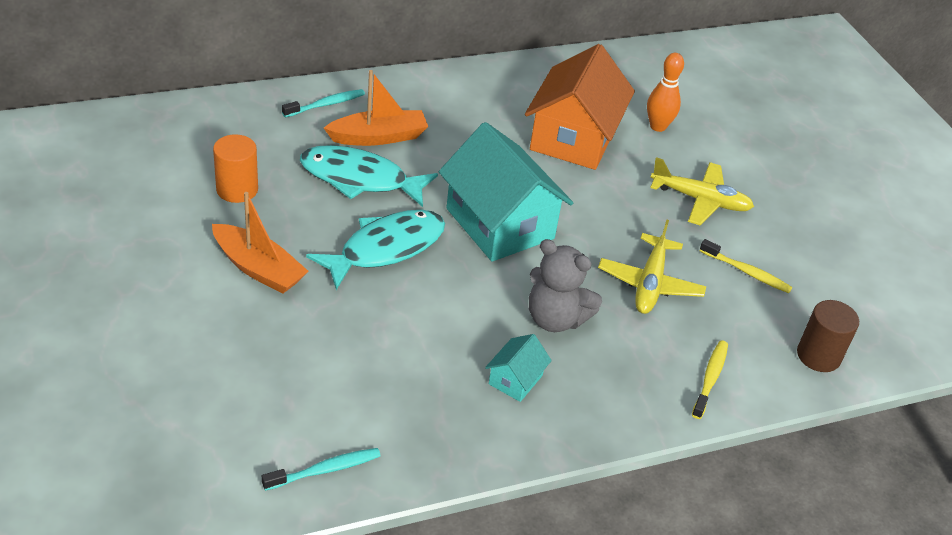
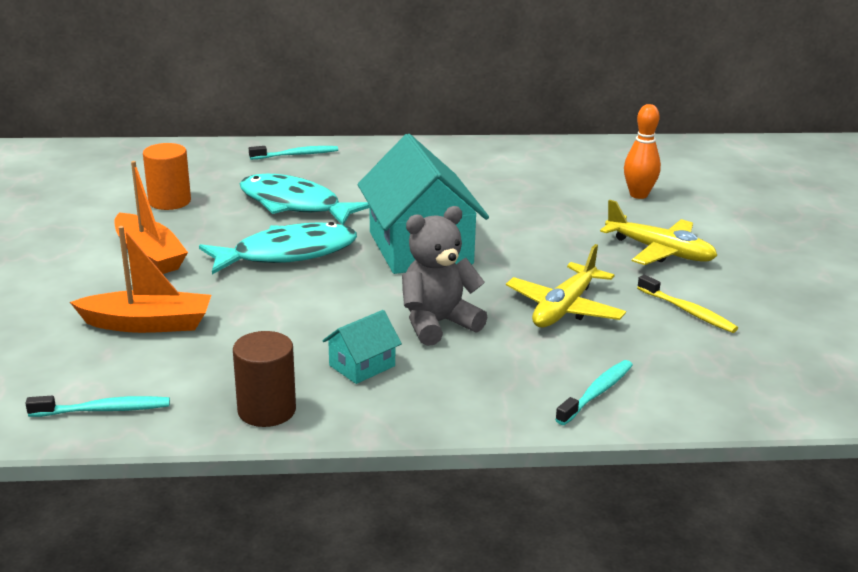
camera: 20 degrees right, 15 degrees down
orange boat [324,70,428,146] -> orange boat moved to [70,226,211,333]
orange house [525,44,635,170] -> none
grey teddy bear [529,239,602,332] -> grey teddy bear turned 105 degrees clockwise [402,206,487,346]
yellow toothbrush [692,340,728,419] -> turquoise toothbrush [555,360,633,425]
brown cylinder [797,300,859,372] -> brown cylinder moved to [233,331,296,427]

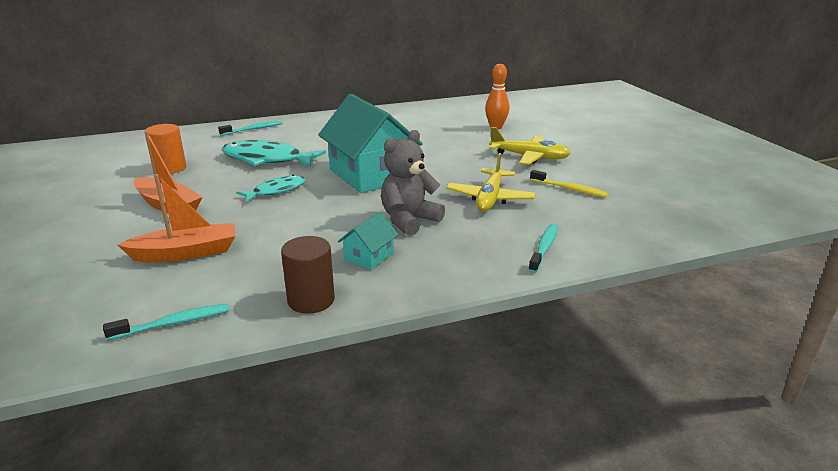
camera: 15 degrees left, 0 degrees up
turquoise fish [199,222,357,274] -> turquoise fish [236,175,305,202], size x0.59

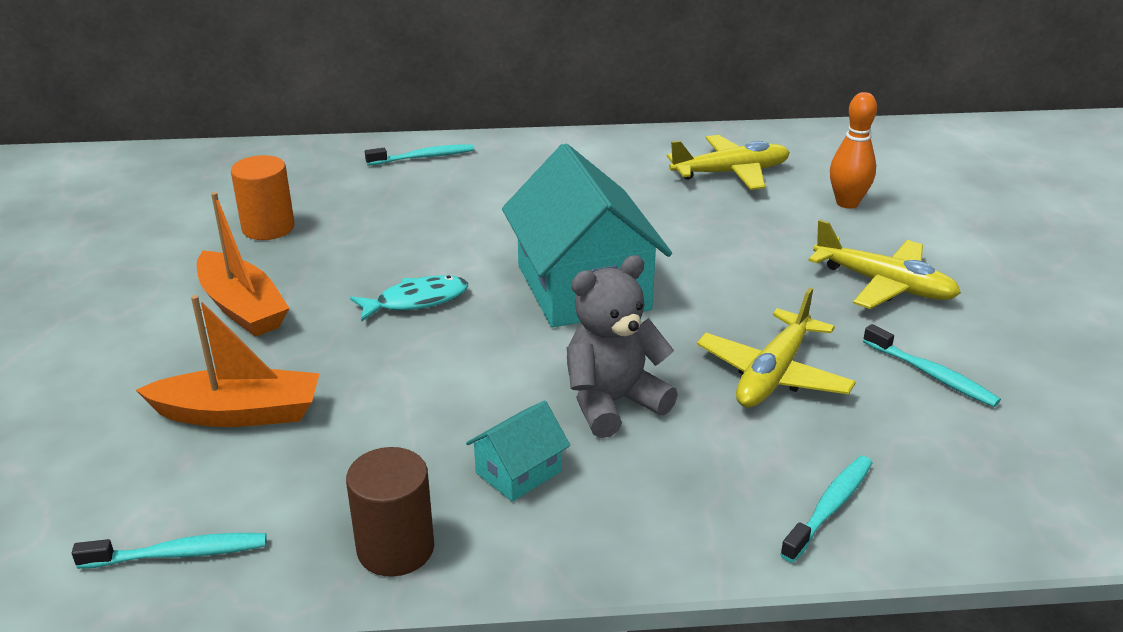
camera: 15 degrees right, 5 degrees up
turquoise fish [221,140,326,167] -> none
yellow toothbrush [530,170,609,198] -> turquoise toothbrush [863,324,1001,407]
none -> yellow plane [667,135,790,190]

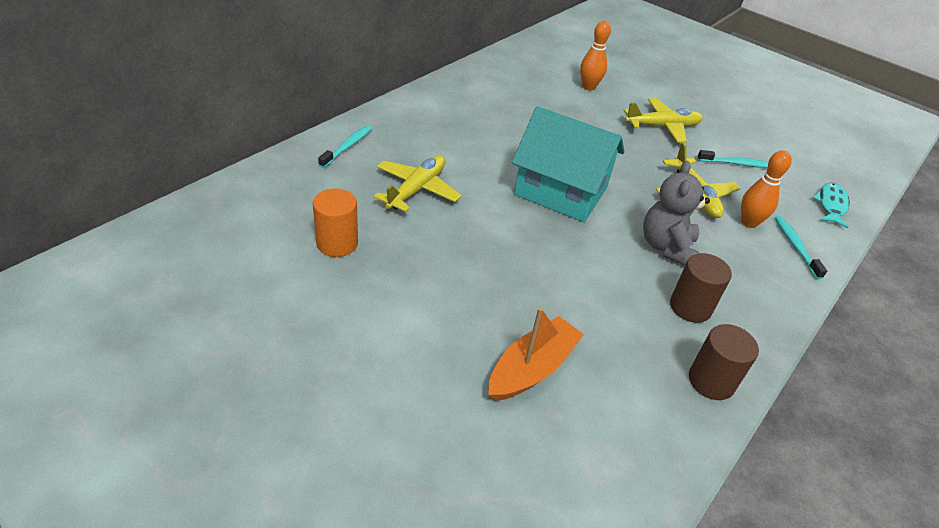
camera: 50 degrees left, 10 degrees up
turquoise toothbrush [72,533,267,569] -> none
orange boat [197,192,289,337] -> none
turquoise fish [350,275,468,322] -> turquoise fish moved to [812,182,850,228]
turquoise house [466,401,570,502] -> brown cylinder [670,253,732,323]
yellow plane [667,135,790,190] -> yellow plane moved to [374,155,461,212]
none -> orange bowling pin [741,150,792,228]

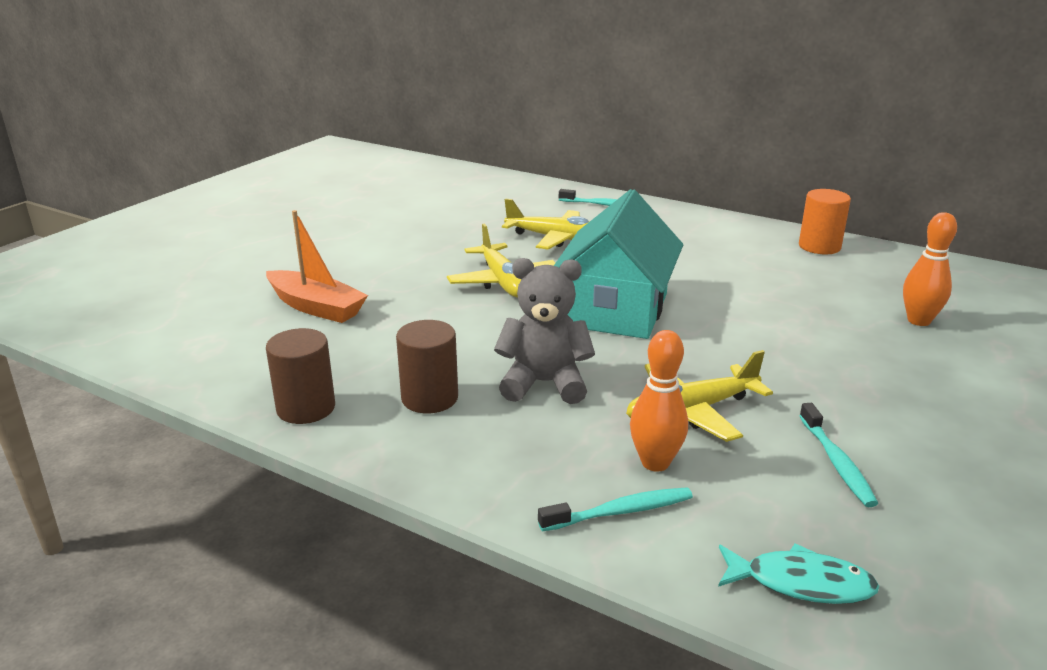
camera: 85 degrees right, 15 degrees down
orange cylinder [313,189,358,257] -> orange cylinder moved to [799,189,851,254]
yellow plane [623,98,703,143] -> yellow plane moved to [447,224,555,297]

